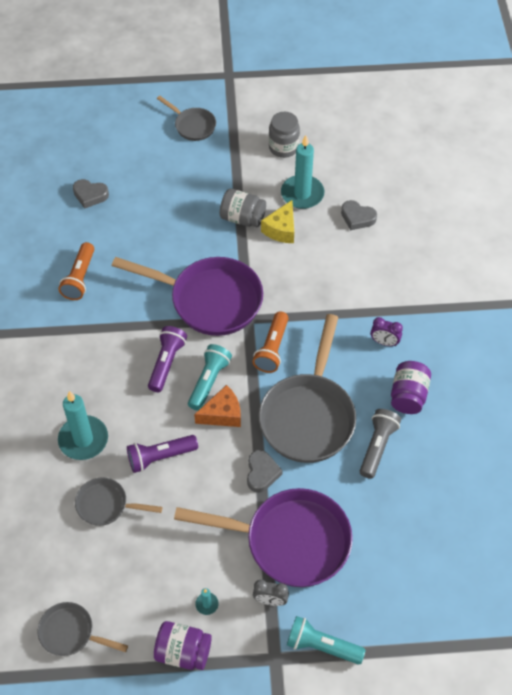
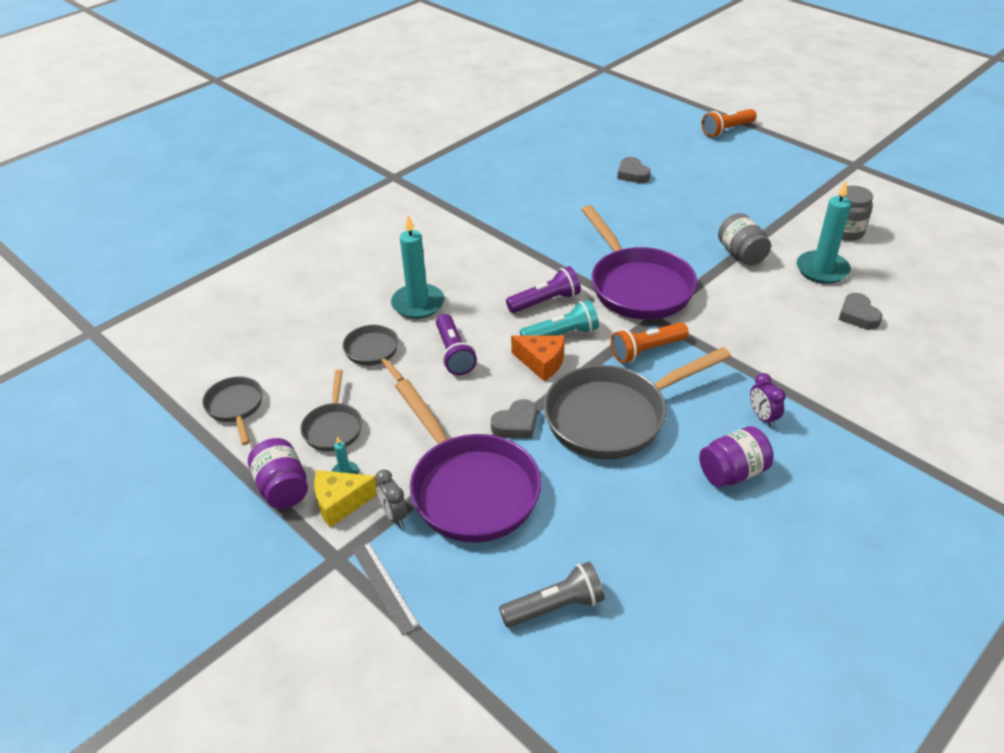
camera: 50 degrees right, 15 degrees down
orange flashlight [58,242,94,300] -> orange flashlight moved to [701,109,757,137]
purple flashlight [127,435,198,473] -> purple flashlight turned 135 degrees counterclockwise [436,314,477,375]
grey pan [157,96,216,141] -> grey pan moved to [300,370,362,451]
yellow cheese [261,200,294,243] -> yellow cheese moved to [314,470,377,527]
turquoise flashlight [287,616,366,665] -> grey ruler [352,541,420,636]
grey flashlight [360,409,401,479] -> grey flashlight moved to [499,562,605,628]

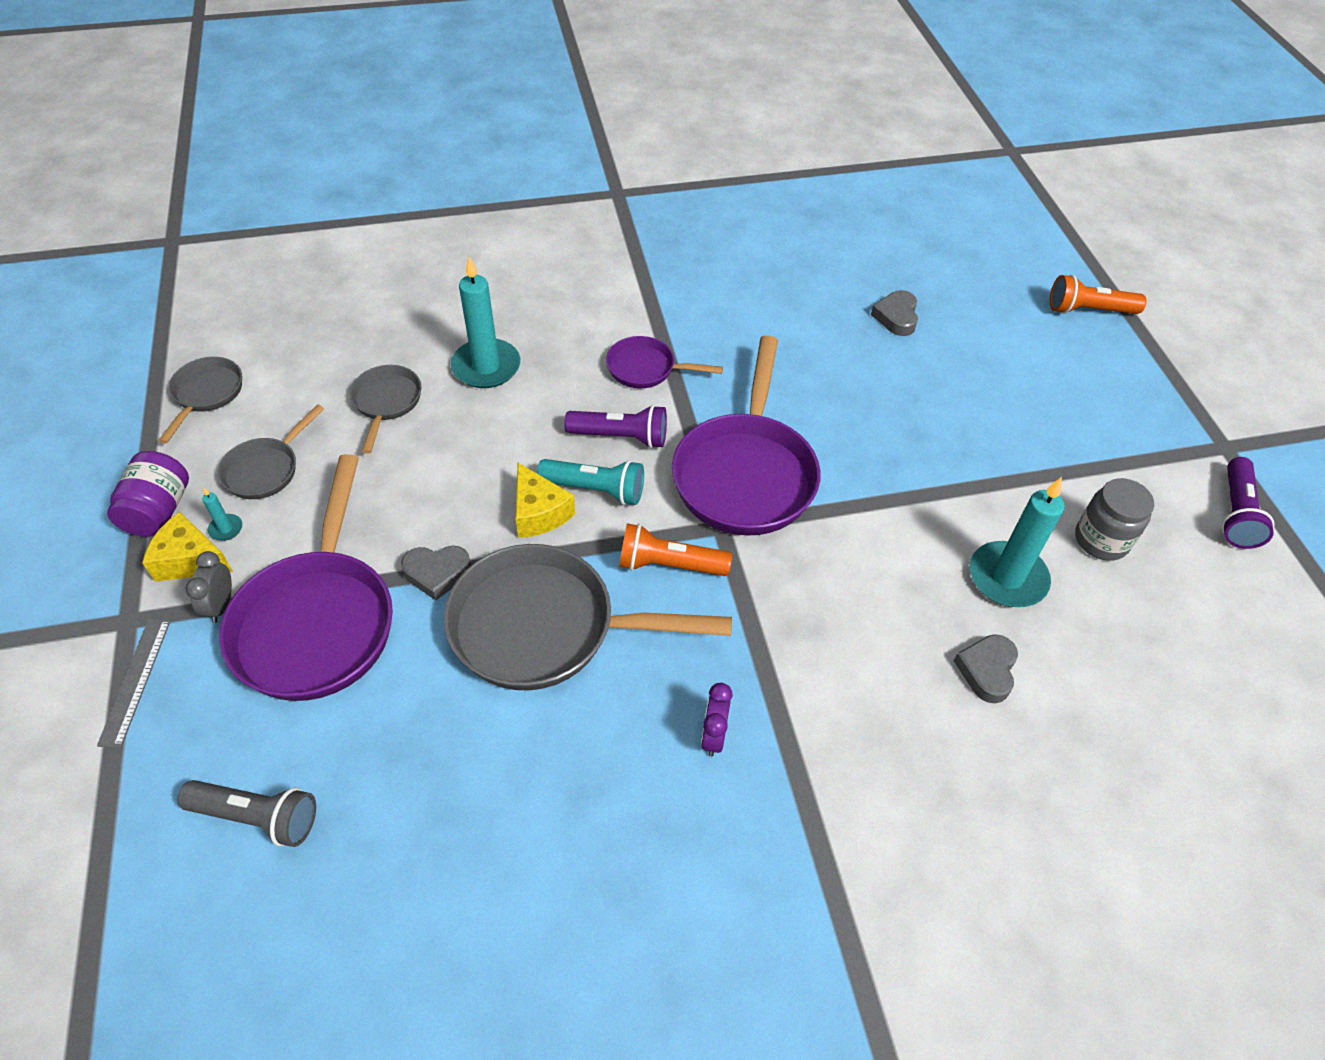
camera: 30 degrees right, 10 degrees up
purple flashlight [436,314,477,375] -> purple flashlight moved to [1221,457,1275,549]
orange cheese [511,335,565,381] -> yellow cheese [515,463,575,538]
purple jar [699,426,774,487] -> none
grey jar [718,213,771,265] -> none
none -> purple pan [606,336,723,388]

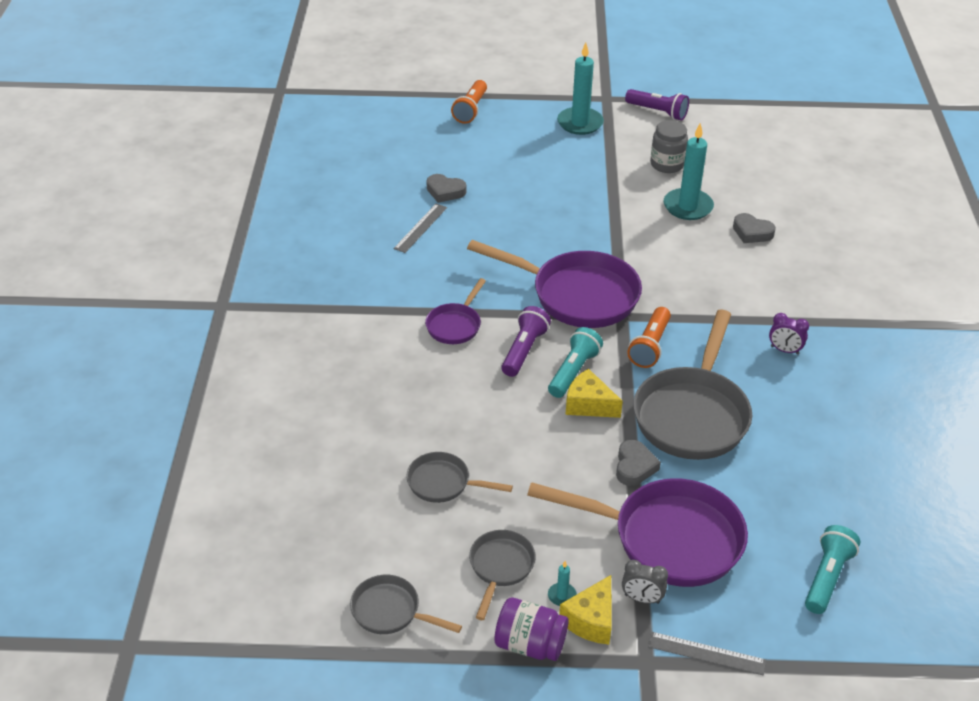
camera: 75 degrees left, 10 degrees down
grey flashlight [177,780,316,847] -> turquoise flashlight [805,525,860,614]
grey pan [218,404,324,499] -> grey pan turned 120 degrees counterclockwise [469,530,536,620]
turquoise candle [451,257,520,388] -> turquoise candle moved to [557,43,604,135]
yellow cheese [515,463,575,538] -> yellow cheese turned 135 degrees counterclockwise [565,369,623,418]
none -> grey ruler [394,204,447,253]

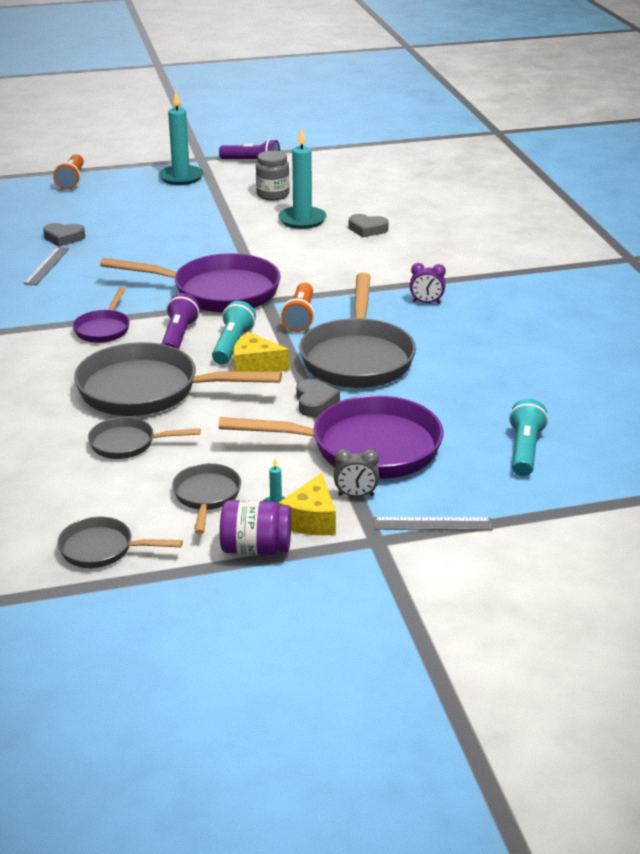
camera: 15 degrees left, 10 degrees down
none -> grey pan [74,342,282,416]

